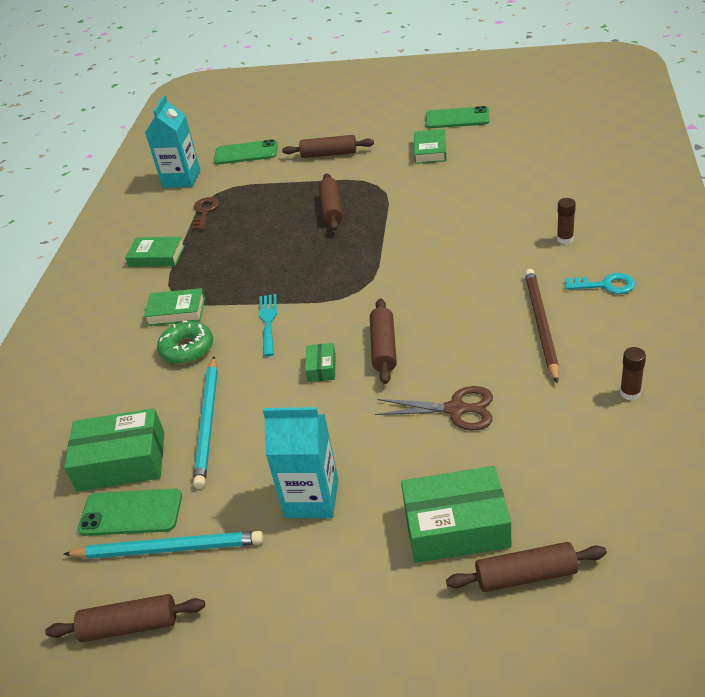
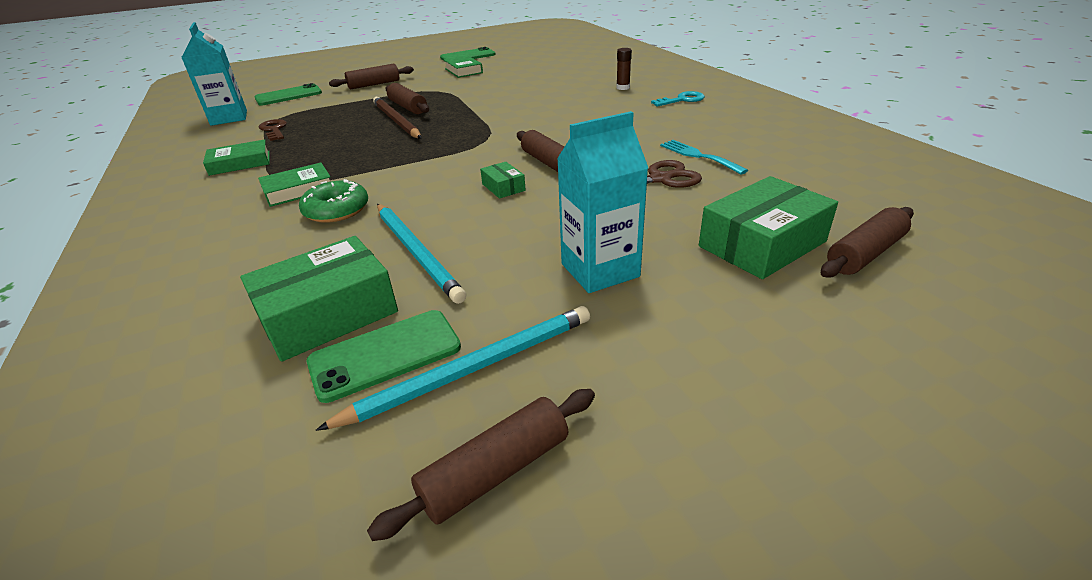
camera: 35 degrees left, 5 degrees down
turquoise fork [259,294,277,357] -> turquoise fork moved to [660,140,748,175]
brown pencil [525,269,559,383] -> brown pencil moved to [373,97,421,139]
brown glue stick [620,347,646,400] -> none

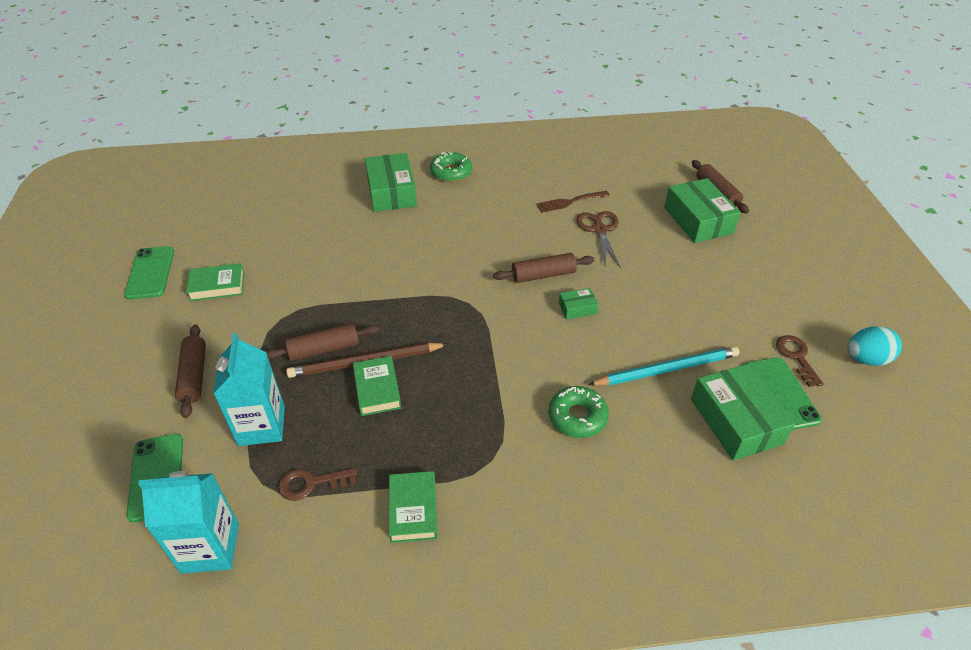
camera: 75 degrees left, 10 degrees up
green book [258,163,331,207] -> green book moved to [353,356,402,416]
turquoise pencil [316,306,590,431] -> brown key [776,335,824,387]
brown rolling pin [367,389,595,541] -> turquoise egg [848,326,902,366]
turquoise carton [557,111,648,293] -> turquoise carton moved to [213,333,285,446]
brown glue stick [616,48,632,90] -> green box [365,153,417,212]
turquoise key [651,91,705,107] -> green donut [430,152,472,182]
turquoise fork [660,140,748,175] -> brown fork [536,191,610,213]

